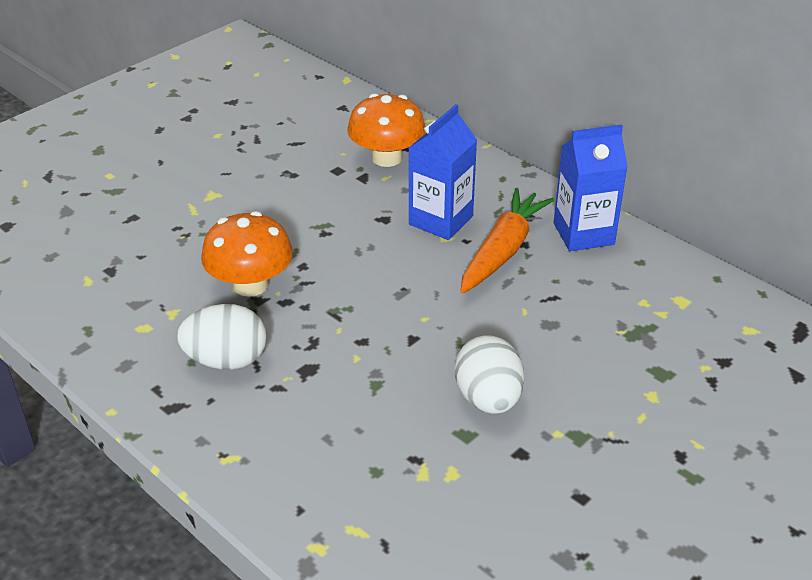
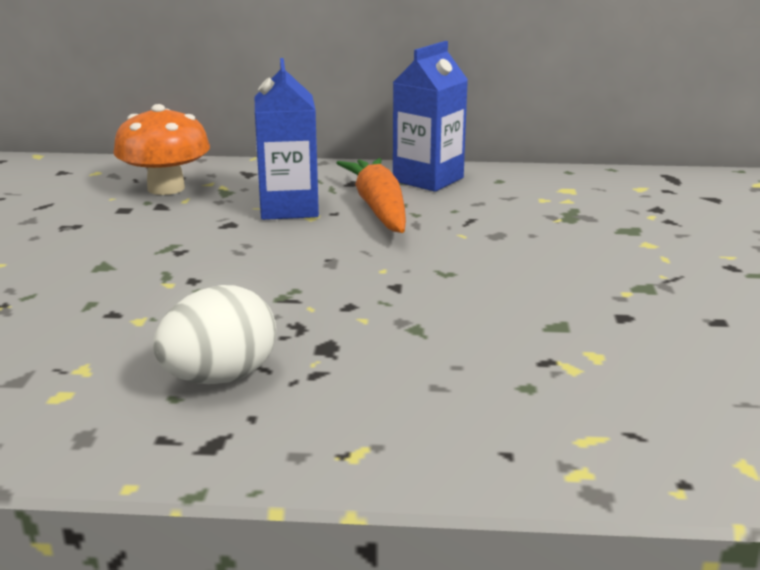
camera: 40 degrees left, 15 degrees down
orange mushroom [201,211,293,297] -> none
white egg [455,335,524,414] -> none

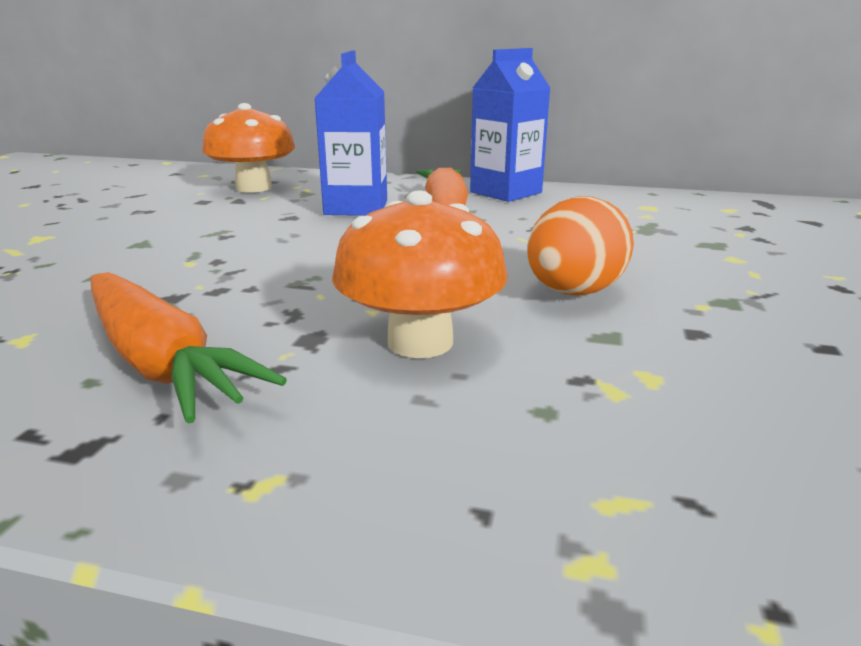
camera: 10 degrees right, 0 degrees up
white egg [153,285,276,384] -> orange carrot [91,272,287,424]
none -> orange mushroom [332,191,507,358]
none -> orange egg [527,196,634,296]

